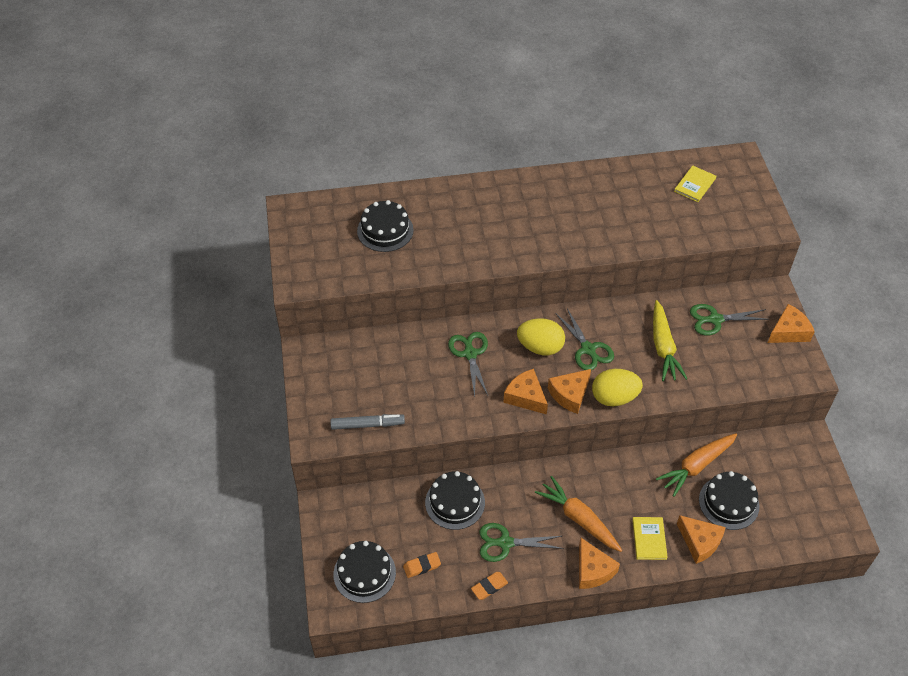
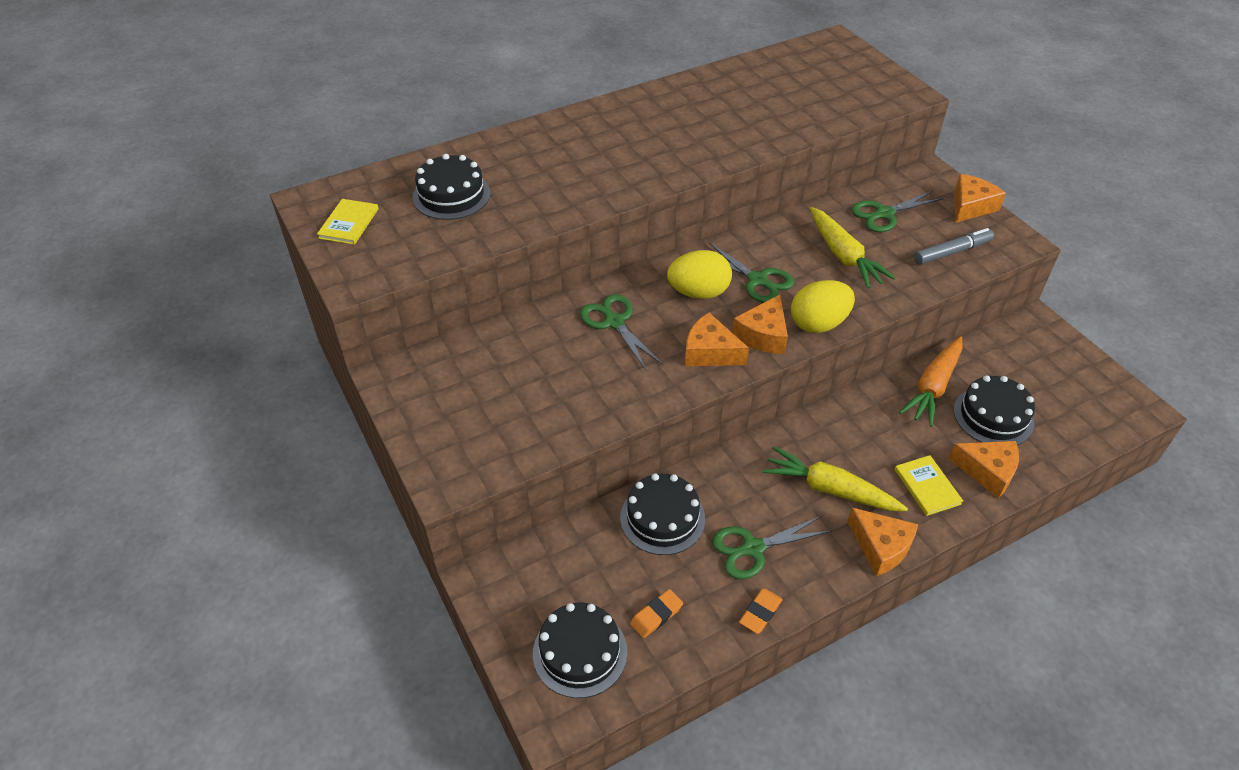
camera: 20 degrees left, 5 degrees down
grey marker [330,414,405,430] -> grey marker moved to [914,228,994,265]
orange carrot [535,476,622,552] -> yellow carrot [762,446,908,511]
yellow book [674,166,716,202] -> yellow book moved to [317,199,379,245]

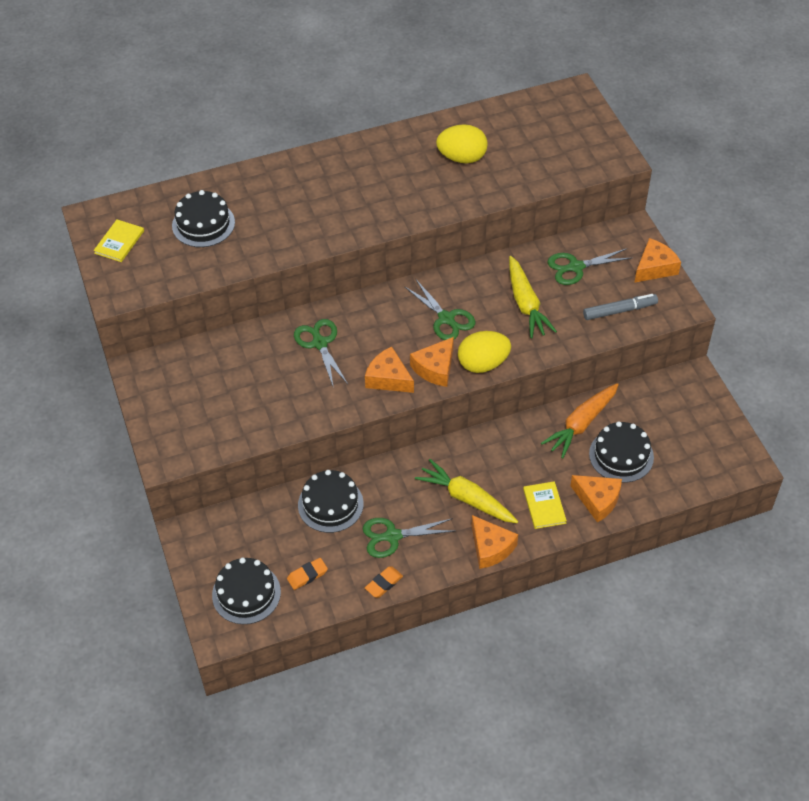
camera: 10 degrees right, 5 degrees up
yellow egg [667,250,732,299] -> yellow egg moved to [436,124,487,163]

